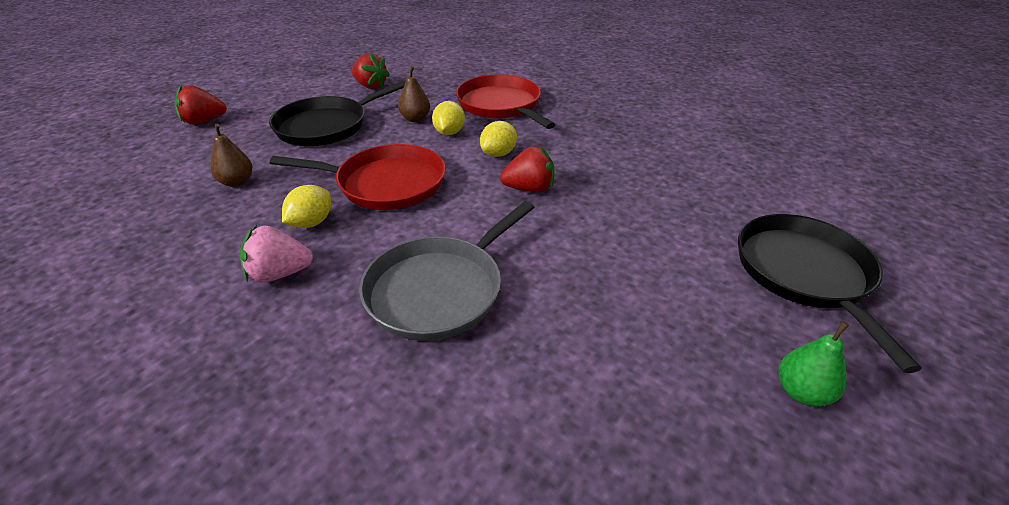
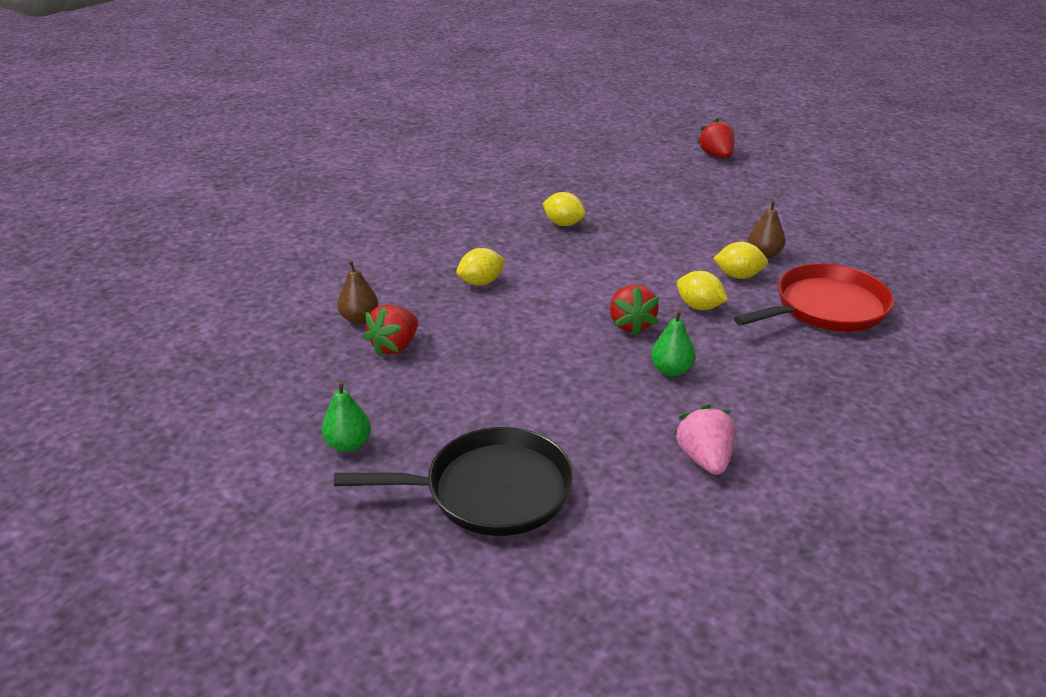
camera: 90 degrees right, 5 degrees down
brown pear [210,124,252,187] -> brown pear moved to [337,260,378,324]
pink strawberry [240,225,313,283] -> pink strawberry moved to [674,404,735,475]
black pan [269,81,405,146] -> none
red pan [270,144,446,210] -> none
red strawberry [352,53,390,89] -> red strawberry moved to [363,304,418,357]
grey pan [359,201,535,341] -> yellow lemon [456,248,505,286]
none -> green pear [651,309,695,377]

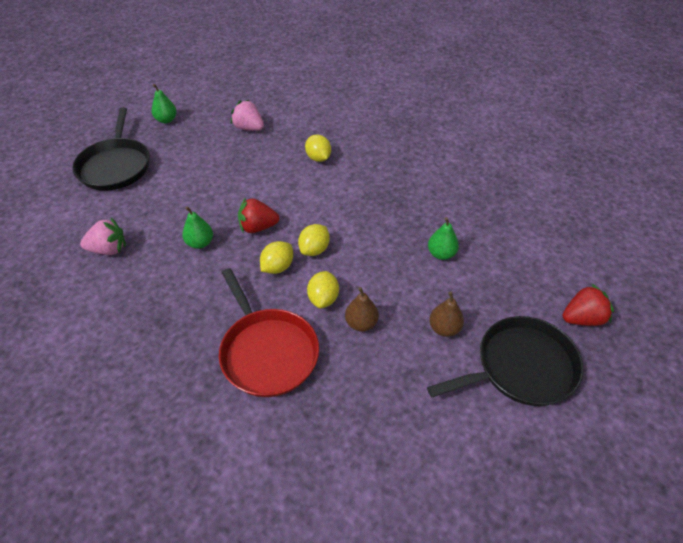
camera: 90 degrees right, 15 degrees up
brown pear [337,260,378,324] -> brown pear moved to [429,292,464,337]
red strawberry [363,304,418,357] -> pink strawberry [231,100,264,131]
yellow lemon [542,192,586,226] -> yellow lemon moved to [298,224,330,256]
none -> black pan [427,316,584,406]
none -> green pear [428,217,459,260]

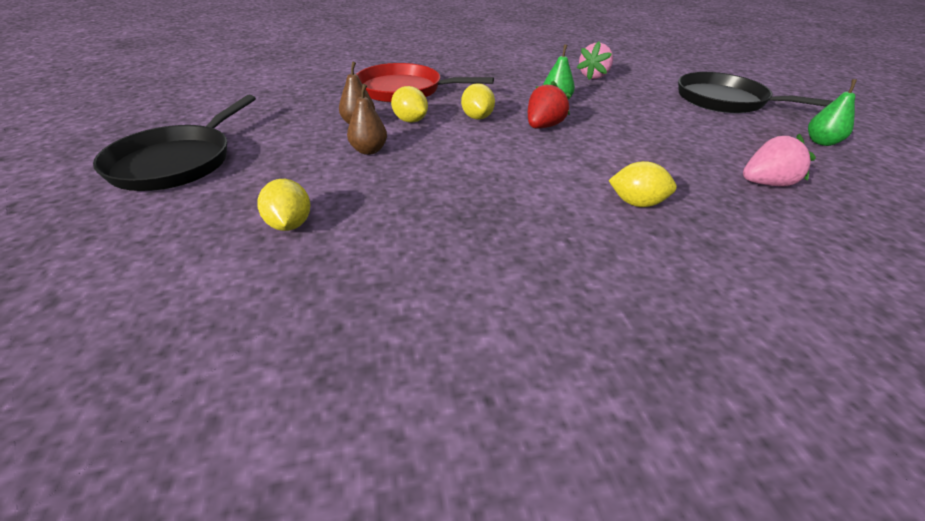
camera: 130 degrees right, 10 degrees down
yellow lemon [298,224,330,256] -> yellow lemon moved to [257,179,310,231]
green pear [428,217,459,260] -> none
brown pear [429,292,464,337] -> brown pear moved to [347,84,387,155]
red strawberry [562,283,614,326] -> none

